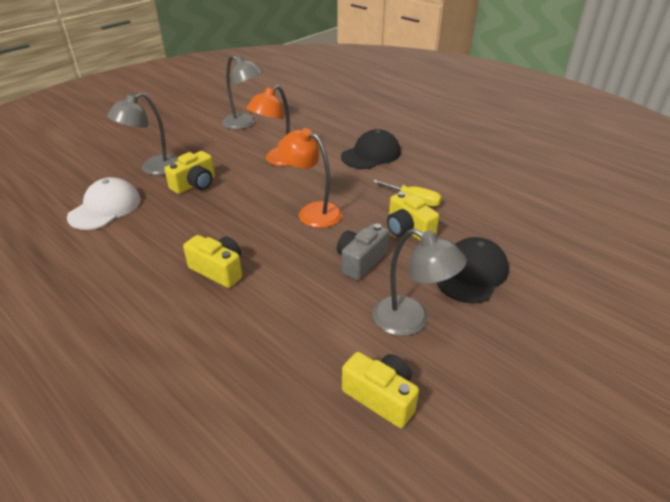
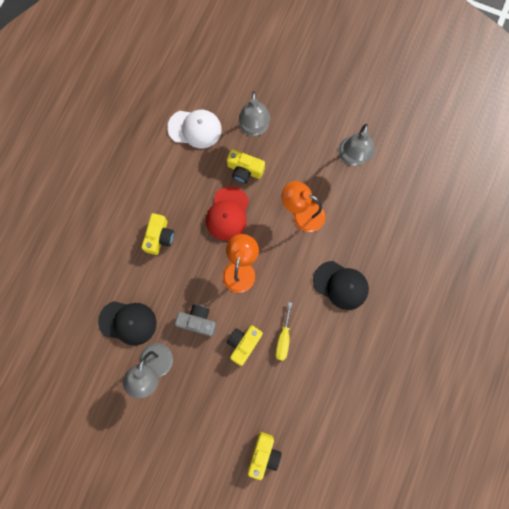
camera: 70 degrees right, 40 degrees up
grey lamp [107,92,178,175] -> grey lamp turned 120 degrees counterclockwise [239,91,271,136]
yellow camera [342,352,419,428] -> yellow camera moved to [248,432,282,480]
black cap [437,237,509,303] -> black cap moved to [98,301,157,346]
none -> red cap [206,186,249,241]

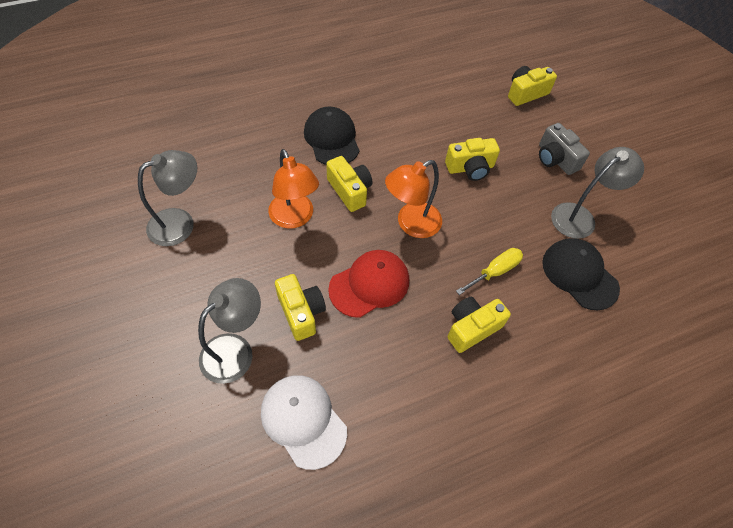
camera: 140 degrees left, 20 degrees down
grey camera [175,304,217,336] -> grey camera moved to [539,123,590,175]
yellow screwdriver [275,302,292,361] -> yellow screwdriver moved to [456,248,523,295]
none -> yellow camera [326,156,372,212]

